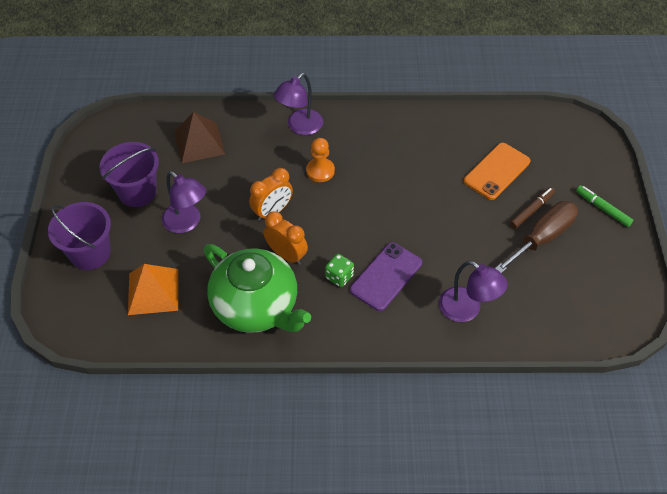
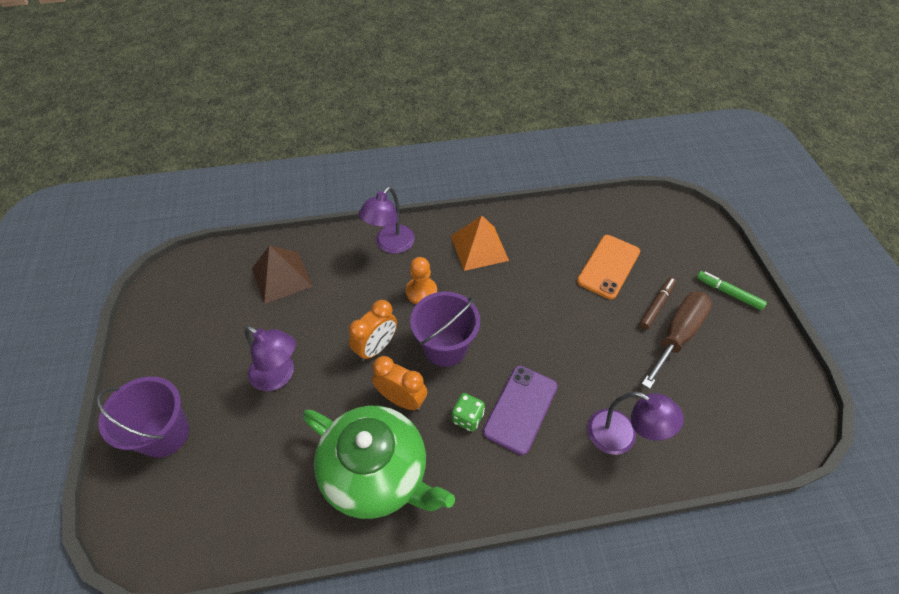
camera: 10 degrees left, 0 degrees up
purple bucket [100,142,159,207] -> purple bucket moved to [410,292,480,367]
orange pyramid [128,264,178,315] -> orange pyramid moved to [451,216,509,271]

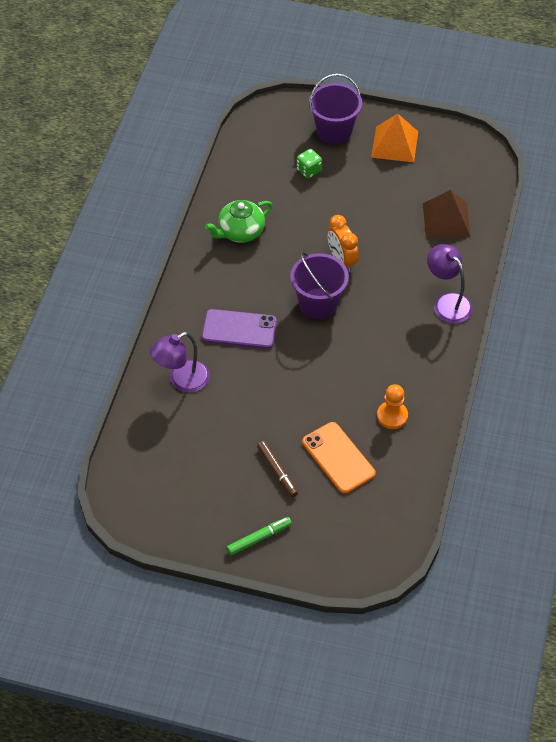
camera: 115 degrees right, 0 degrees up
purple lamp [245,326,296,391] -> none
green teapot [303,406,455,519] -> green teapot [205,200,273,243], size x0.60
orange clock [372,356,427,410] -> none
orange pawn [406,257,437,304] -> orange pawn moved to [377,384,408,429]
orange pyramid [451,216,509,271] -> orange pyramid moved to [371,114,418,162]
green dice [452,393,485,432] -> green dice moved to [297,149,322,178]
purple phone [483,366,558,455] -> purple phone turned 45 degrees counterclockwise [202,309,277,349]
brown screwdriver [642,292,712,389] -> none

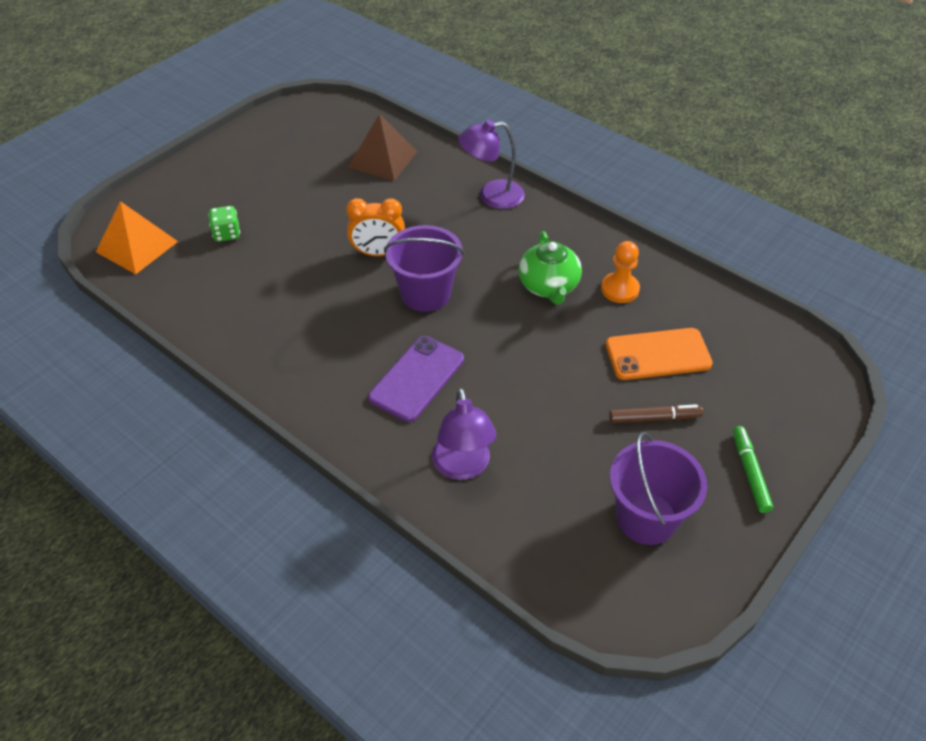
camera: 65 degrees left, 5 degrees down
green teapot [205,200,273,243] -> green teapot moved to [518,231,582,305]
purple bucket [309,73,362,144] -> purple bucket moved to [610,432,707,545]
orange pyramid [371,114,418,162] -> orange pyramid moved to [96,201,178,274]

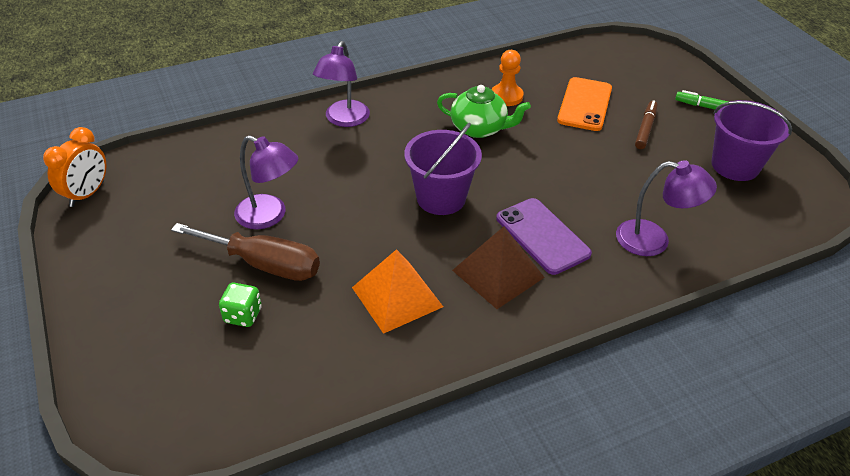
camera: 65 degrees left, 5 degrees down
orange pyramid [96,201,178,274] -> orange pyramid moved to [352,249,443,334]
orange clock [346,198,405,256] -> orange clock moved to [43,127,107,207]
brown pyramid [348,114,418,181] -> brown pyramid moved to [452,226,545,309]
none -> brown screwdriver [171,223,320,281]
none -> purple lamp [234,135,298,229]

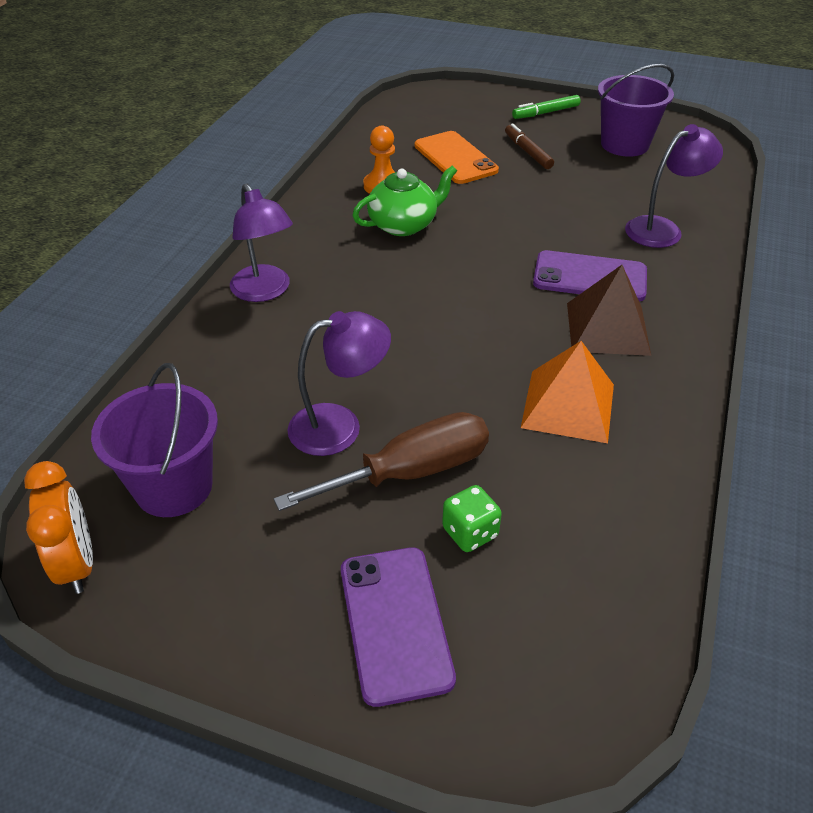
camera: 45 degrees left, 0 degrees up
purple bucket [404,123,482,215] -> purple bucket moved to [91,363,218,517]
none -> purple phone [341,547,456,707]

